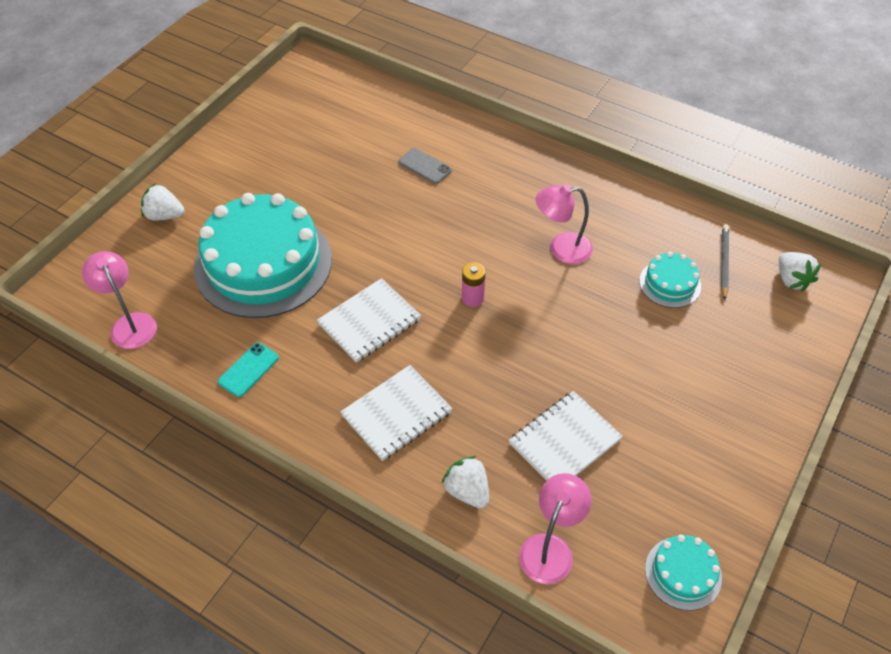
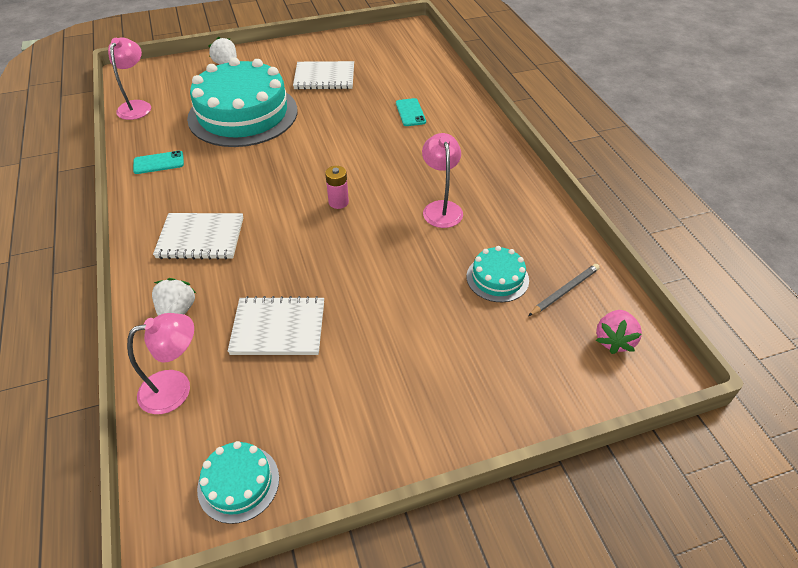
camera: 40 degrees right, 5 degrees down
white notebook [317,278,421,363] -> white notebook moved to [293,61,354,90]
grey phone [399,148,452,184] -> turquoise phone [396,98,426,126]
pink lamp [536,184,593,264] -> pink lamp turned 45 degrees clockwise [422,133,463,228]
white strawberry [779,252,821,291] -> pink strawberry [596,310,642,354]

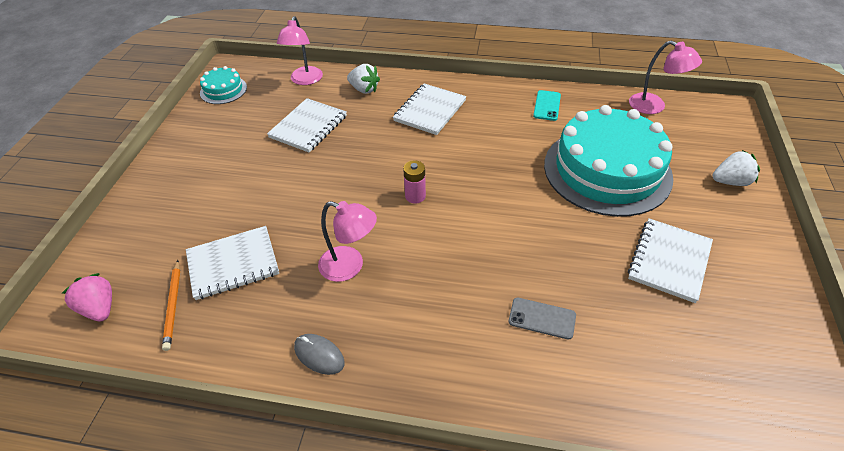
camera: 120 degrees right, 0 degrees up
turquoise phone [396,98,426,126] -> grey phone [509,298,576,340]
turquoise cake [466,246,529,302] -> white notebook [186,226,279,300]
grey pencil [528,264,600,316] -> orange pencil [162,260,180,351]
none -> grey mouse [294,334,345,375]

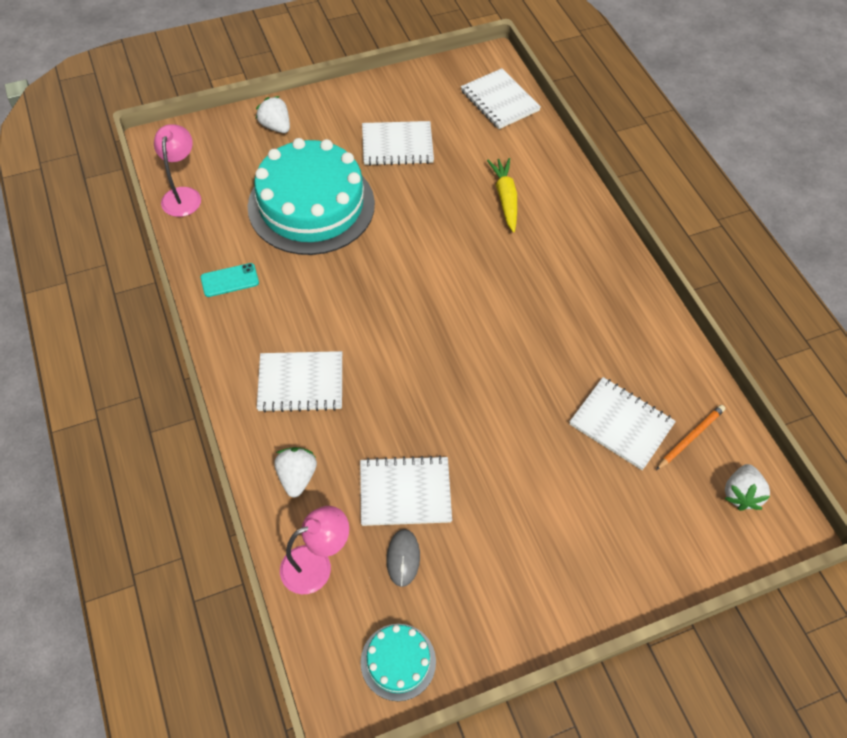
camera: 125 degrees left, 10 degrees up
pink strawberry [61,273,112,322] -> white strawberry [724,464,770,511]
grey mouse [294,334,345,375] -> grey mouse moved to [386,529,420,587]
pink lamp [318,201,377,282] -> none
pink battery [403,160,426,204] -> none
grey phone [509,298,576,340] -> yellow carrot [487,158,517,232]
none -> white notebook [461,68,541,129]

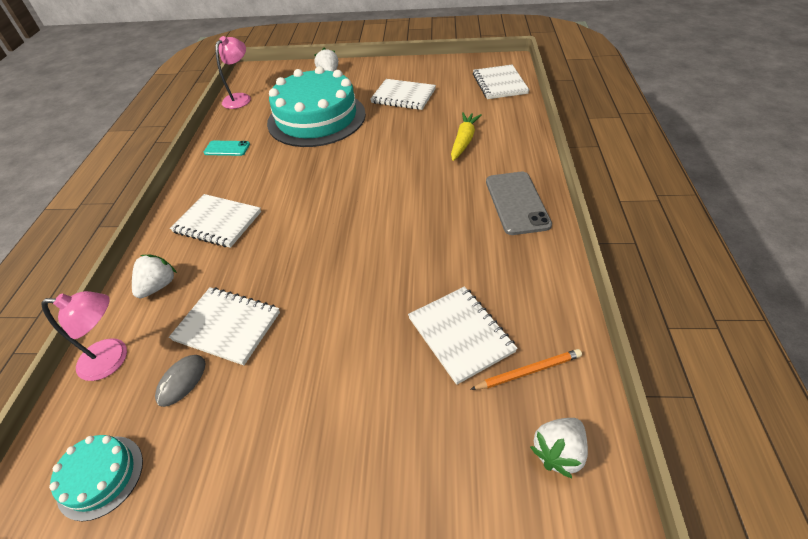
camera: 30 degrees right, 10 degrees down
none -> grey phone [486,172,552,235]

